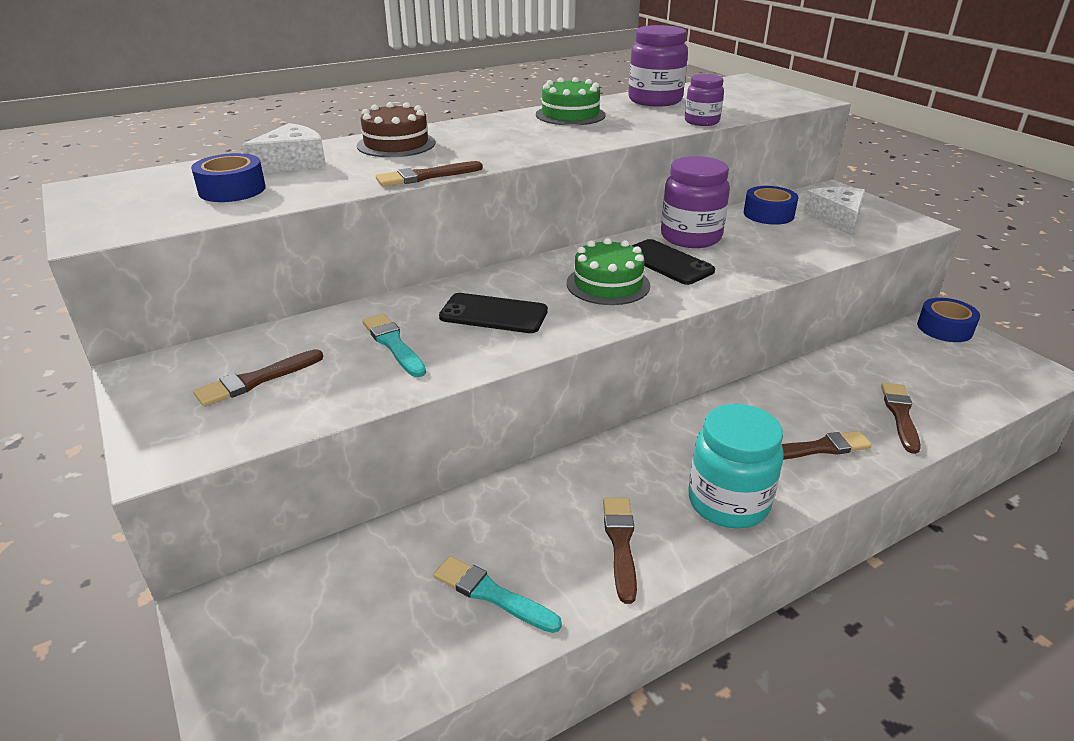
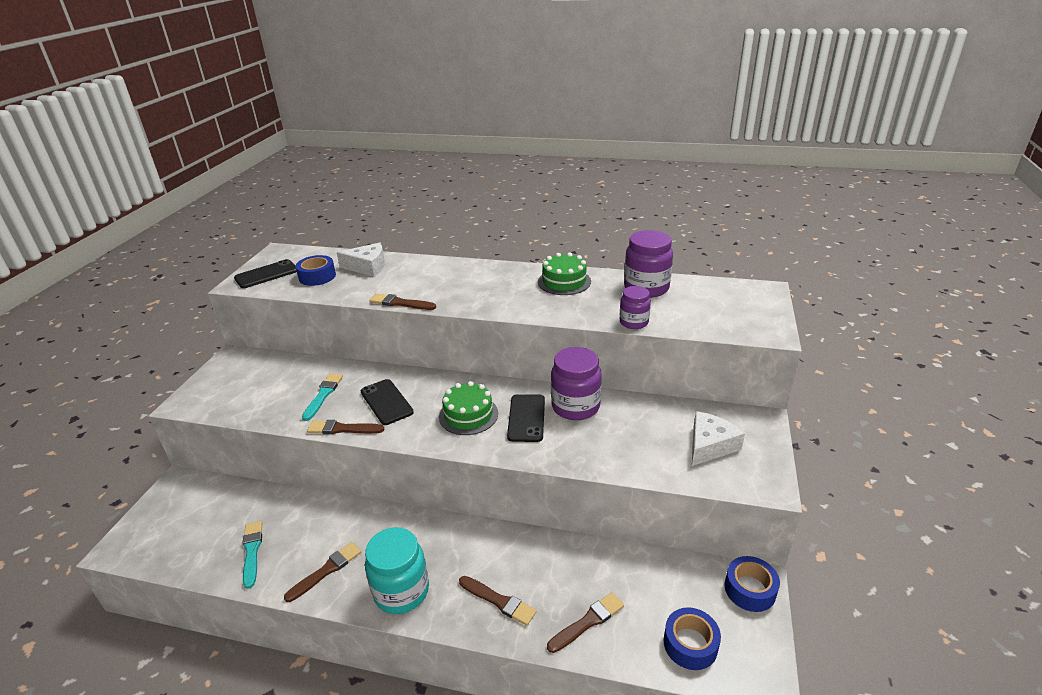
camera: 45 degrees right, 0 degrees up
brown brush [193,349,323,407] -> brown brush moved to [307,420,384,434]
brown cake [357,102,436,157] -> none
blue tape [744,186,799,225] -> blue tape moved to [664,607,721,670]
none -> black phone [234,259,297,288]

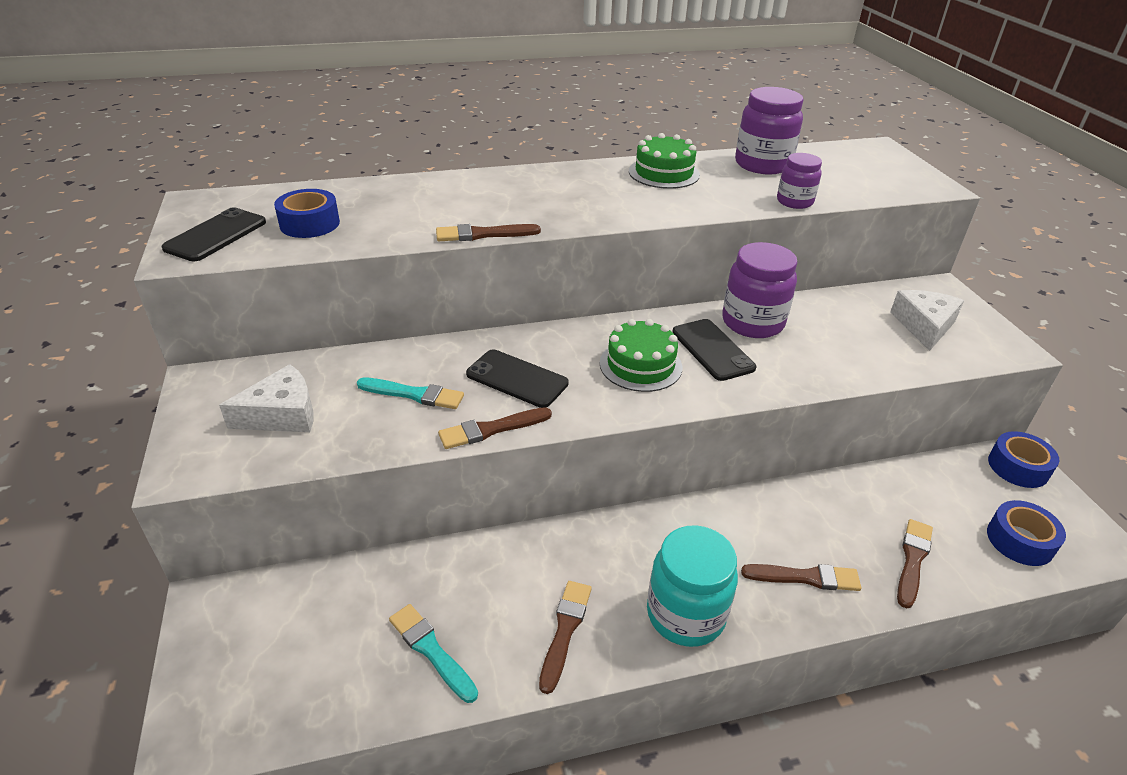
camera: 30 degrees left, 5 degrees up
turquoise brush [302,373,343,421] -> turquoise brush turned 120 degrees clockwise [357,377,464,409]
white cheese [337,242,385,277] -> white cheese moved to [219,364,313,432]

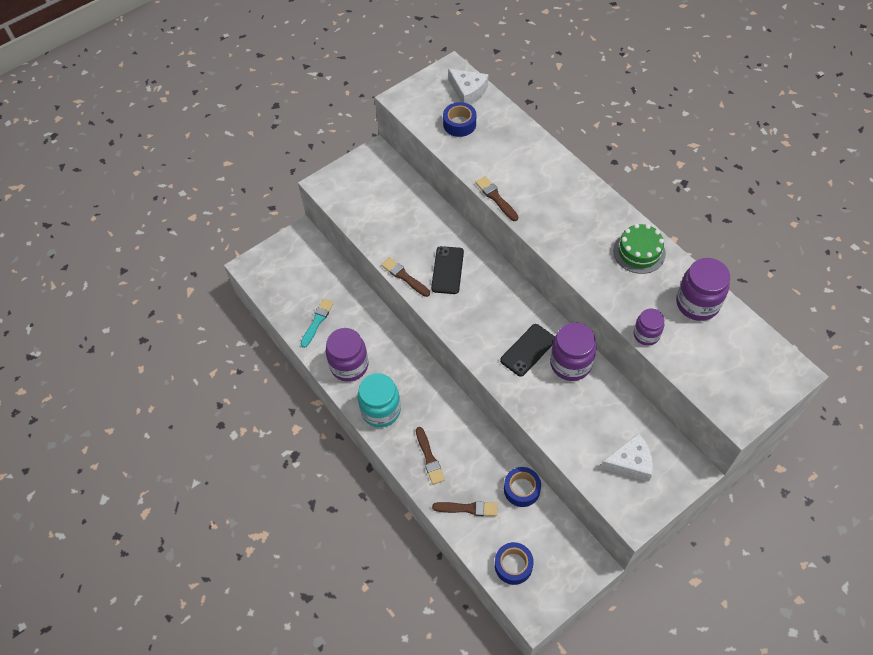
camera: 70 degrees right, 20 degrees up
black phone [161,207,266,261] -> none
white cheese [219,364,313,432] -> white cheese moved to [448,69,488,105]
turquoise brush [357,377,464,409] -> none
brown brush [539,581,592,694] -> purple jar [326,328,368,382]
green cake [600,319,682,392] -> none
blue tape [988,431,1059,488] -> blue tape moved to [504,467,541,507]

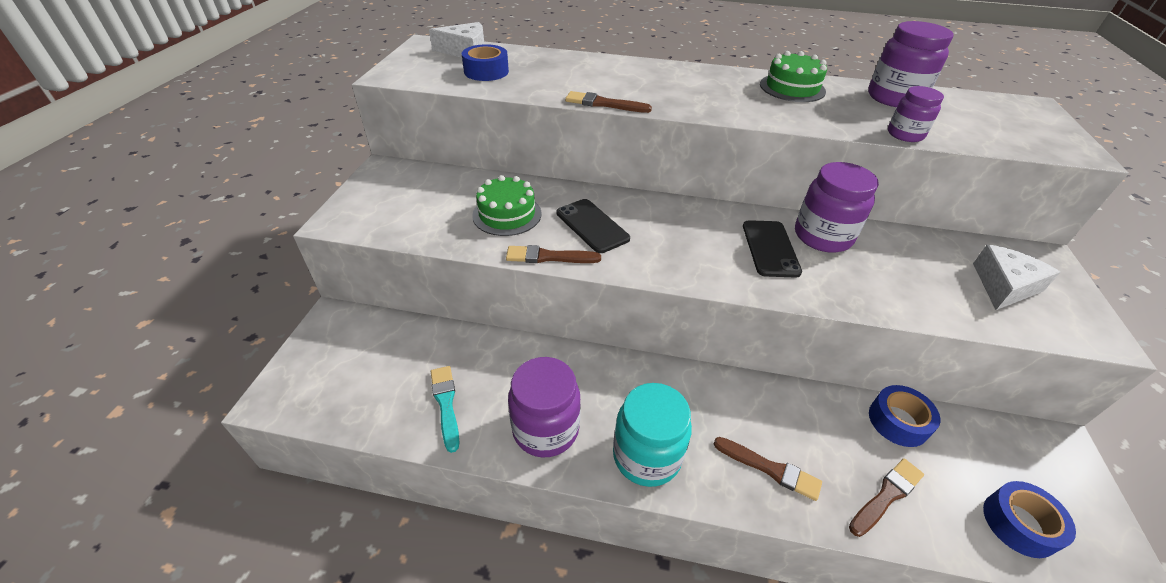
camera: 45 degrees left, 15 degrees down
none -> green cake [472,175,541,236]

